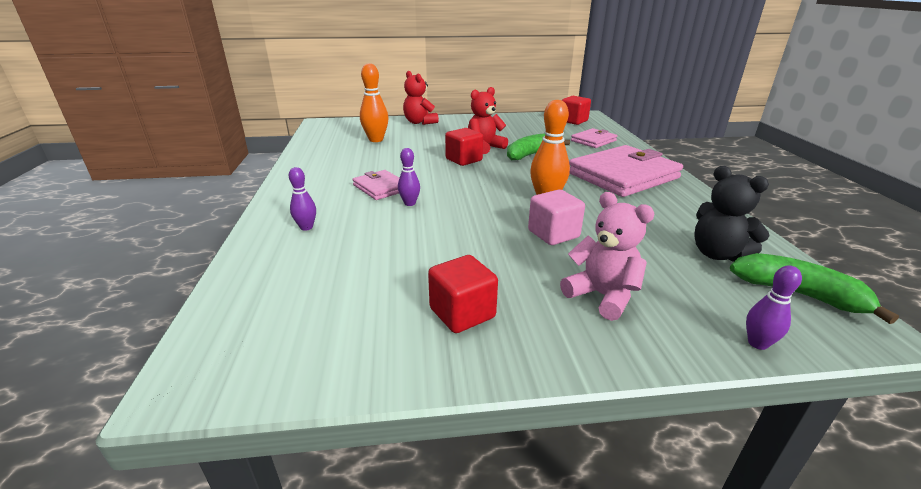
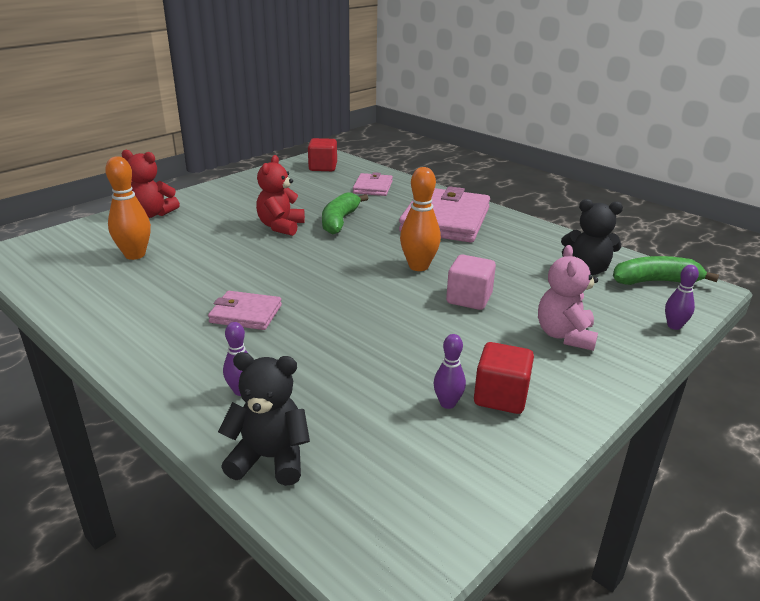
camera: 40 degrees left, 0 degrees up
purple bowling pin [398,148,420,206] -> purple bowling pin moved to [434,334,466,409]
red cube [445,128,483,166] -> none
pink teddy bear [560,192,655,321] -> pink teddy bear turned 90 degrees counterclockwise [538,245,598,351]
none -> black teddy bear [218,352,310,486]

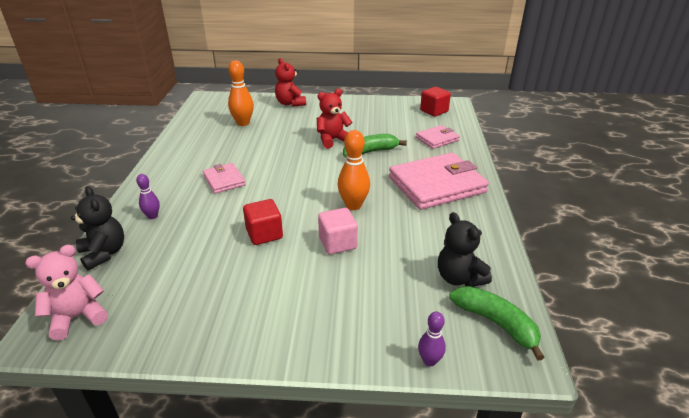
camera: 50 degrees right, 5 degrees up
purple bowling pin [434,334,466,409] -> none
red cube [474,342,534,414] -> red cube moved to [243,199,283,245]
pink teddy bear [538,245,598,351] -> pink teddy bear moved to [25,245,108,341]

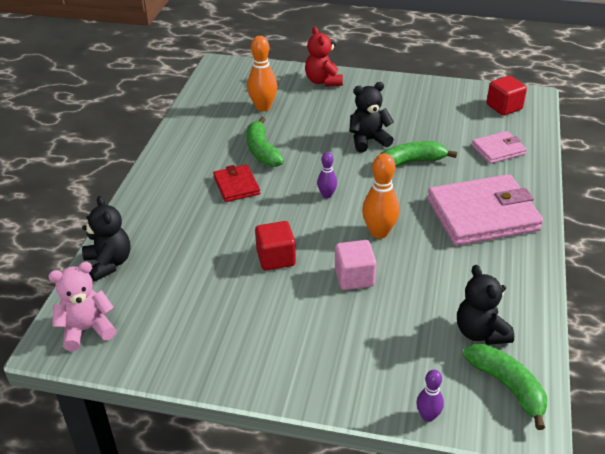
camera: 10 degrees right, 5 degrees up
purple bowling pin [136,174,160,219] -> purple bowling pin moved to [317,152,337,198]
pink wallet [203,163,246,194] -> red wallet [213,164,260,202]
red teddy bear [317,89,352,149] -> black teddy bear [349,82,394,152]
none -> green banana [247,117,284,167]

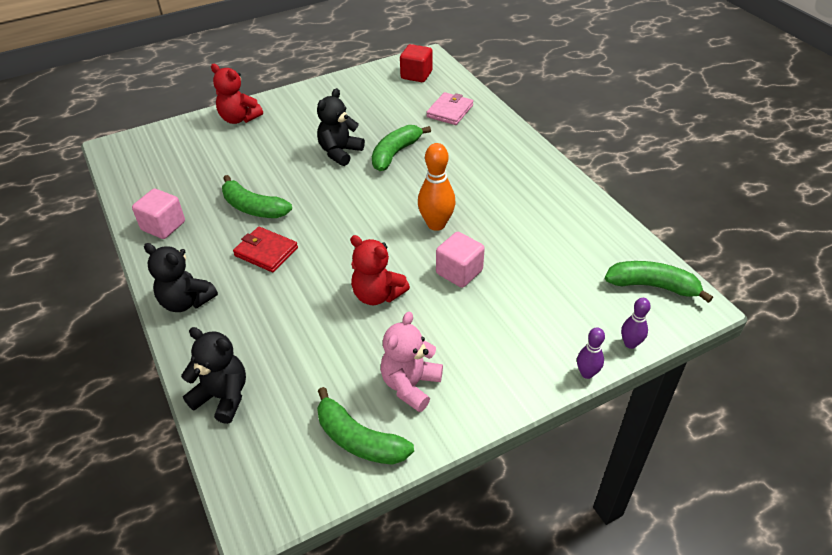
camera: 40 degrees left, 5 degrees up
pink teddy bear [48,262,116,351] -> pink teddy bear moved to [381,312,443,412]
orange bowling pin [247,36,277,111] -> none
red cube [255,221,296,271] -> red teddy bear [350,235,410,305]
purple bowling pin [317,152,337,198] -> purple bowling pin moved to [577,327,605,379]
pink wallet [427,174,543,246] -> none
black teddy bear [457,265,514,345] -> black teddy bear moved to [144,243,218,312]
none -> pink cube [132,189,185,239]
none -> green banana [317,387,414,465]

